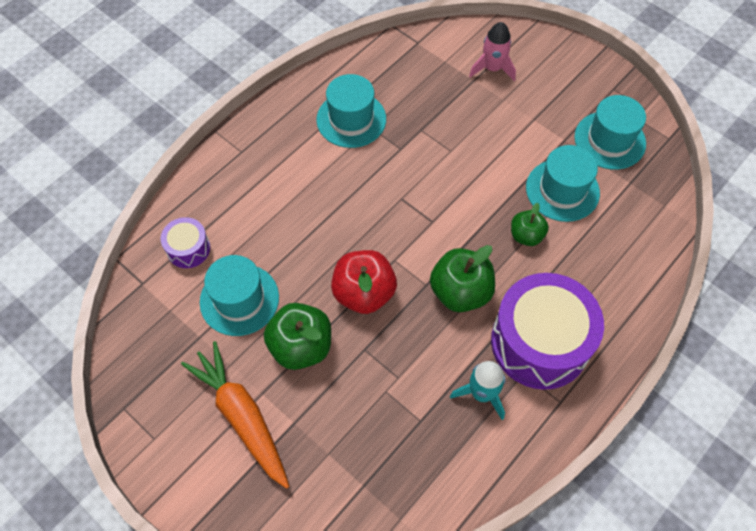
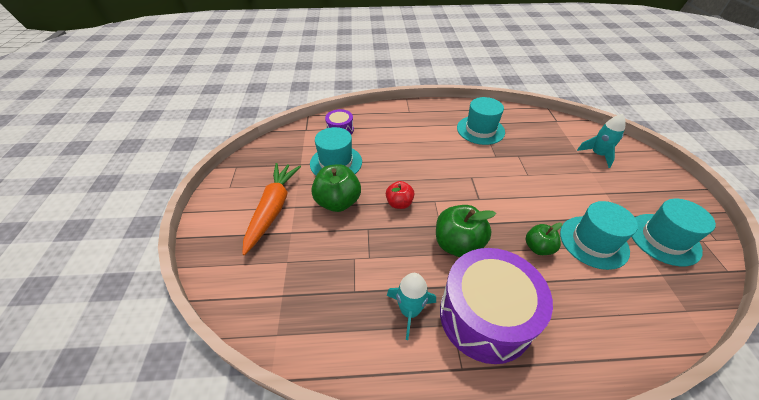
camera: 45 degrees right, 15 degrees down
red apple [331,250,397,314] -> red apple [386,181,414,209], size x0.60
pink rocket [469,22,516,81] -> turquoise rocket [577,114,626,168]

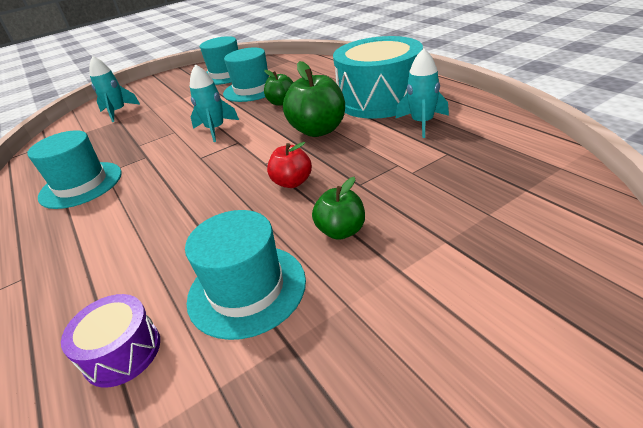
camera: 115 degrees left, 10 degrees down
orange carrot [242,163,301,255] -> none
green apple [311,164,361,212] -> green apple [312,177,365,240], size x0.60
purple drum [440,248,553,364] -> turquoise drum [333,36,423,119]
none -> turquoise rocket [190,64,239,142]

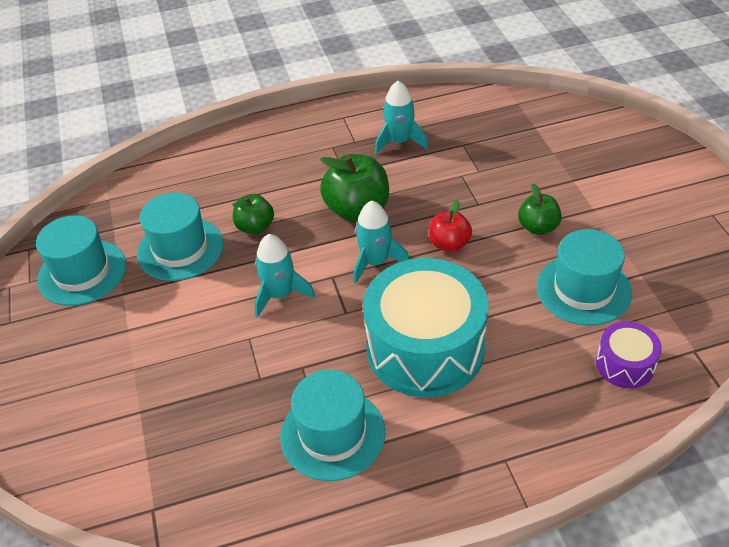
camera: 75 degrees left, 10 degrees up
turquoise rocket [89,56,140,122] -> turquoise rocket moved to [353,201,409,284]
turquoise drum [333,36,423,119] -> turquoise drum moved to [363,258,488,398]

